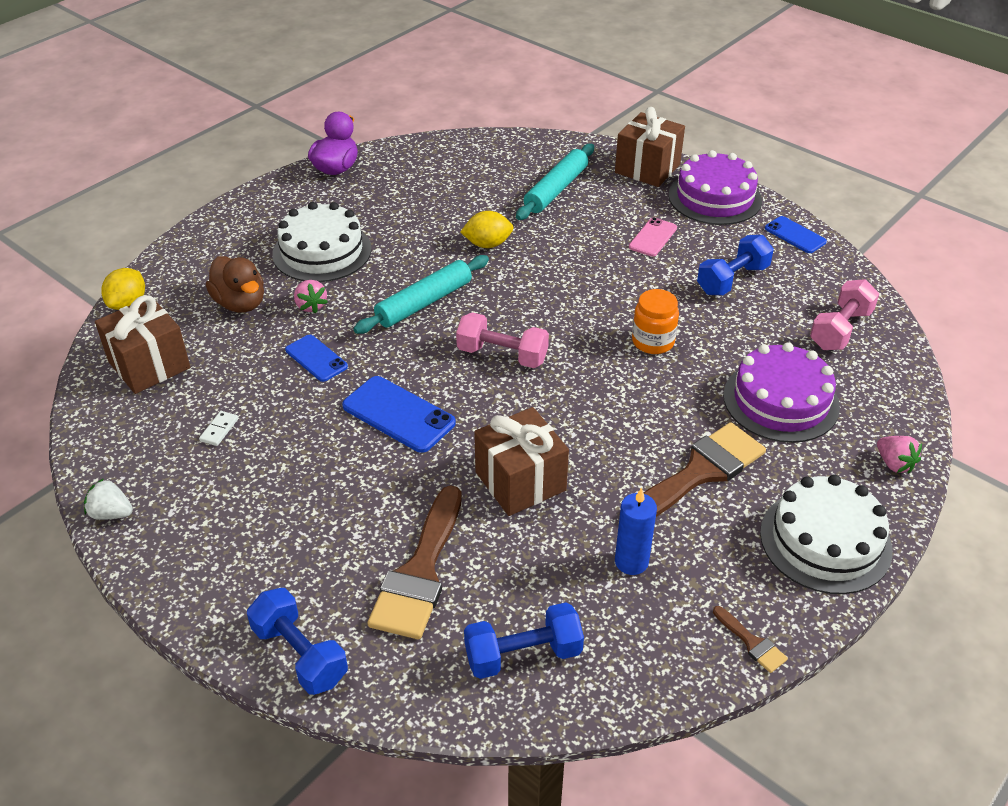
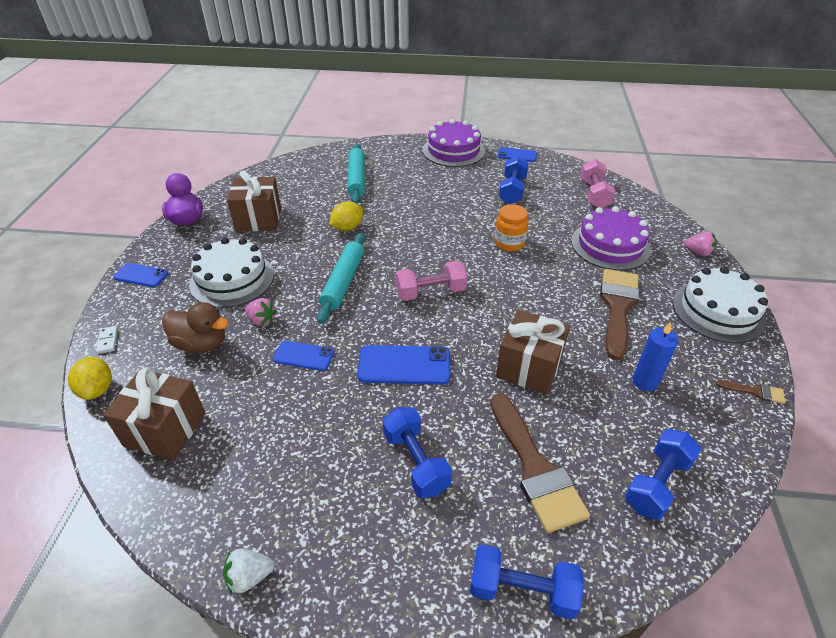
camera: 35 degrees left, 0 degrees up
white domino [199,411,238,446] -> white domino moved to [96,326,118,354]
brown gift [615,107,685,187] -> brown gift moved to [227,170,281,232]
pink phone [629,217,677,257] -> none
none -> blue phone [113,263,169,287]
none -> blue dumbbell [383,407,452,498]

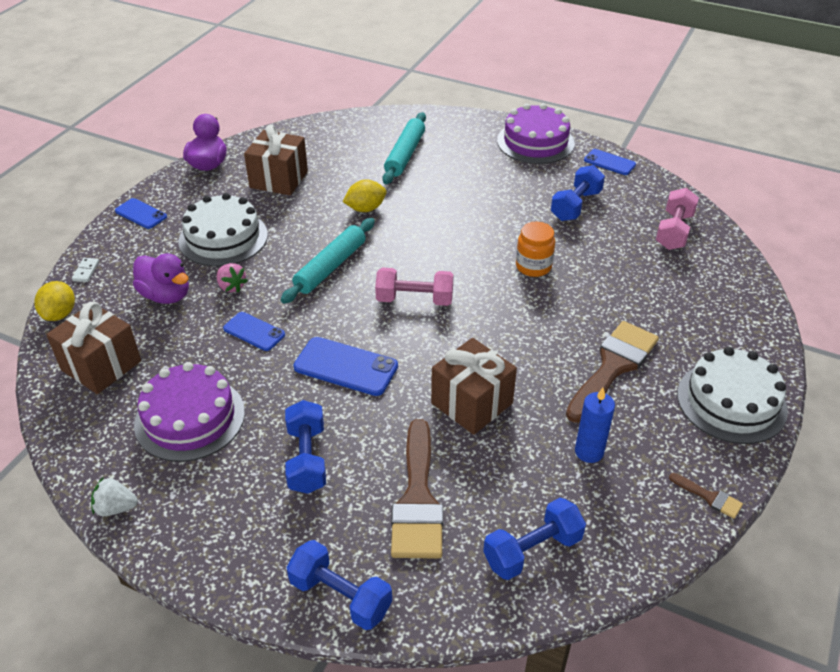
camera: 20 degrees right, 0 degrees up
brown duck [162,302,229,353] -> purple duck [133,253,189,304]
purple cake [571,206,651,270] -> purple cake moved to [134,362,245,462]
pink strawberry [684,231,717,256] -> none

